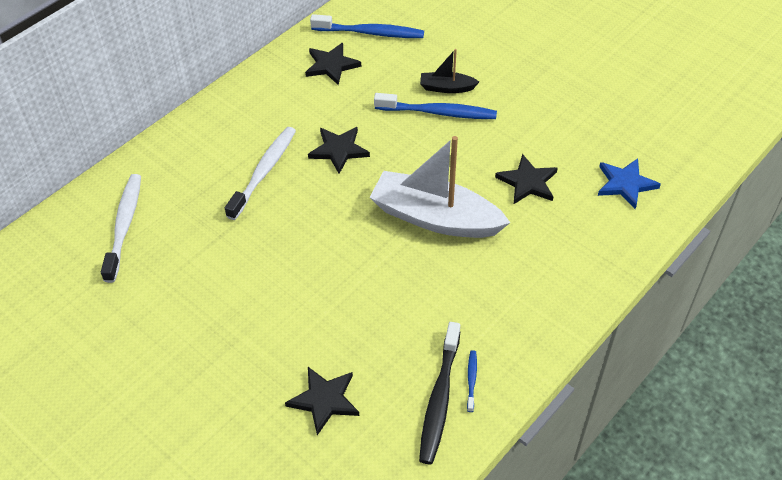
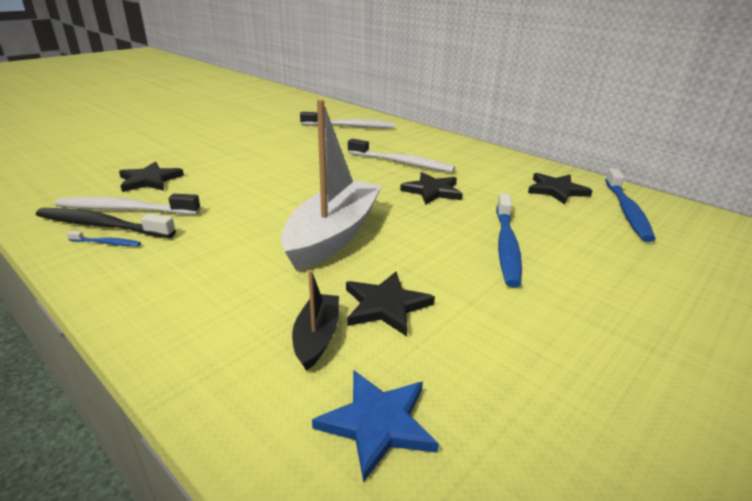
camera: 90 degrees right, 20 degrees down
black boat [420,49,479,93] -> black boat moved to [292,270,339,371]
none -> white toothbrush [55,194,200,214]

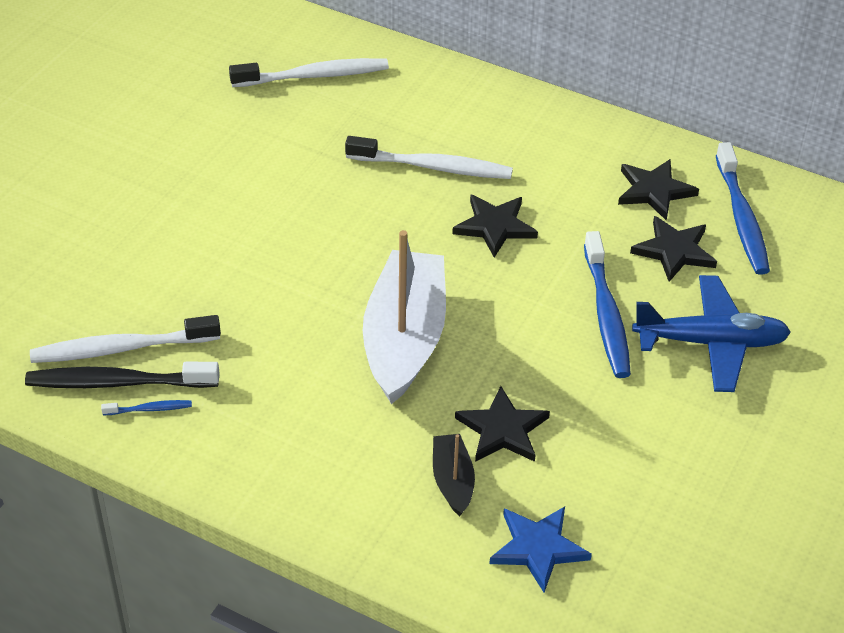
camera: 15 degrees left, 15 degrees up
black star [119,162,184,192] -> black star moved to [630,216,717,282]
none -> blue plane [632,275,791,392]

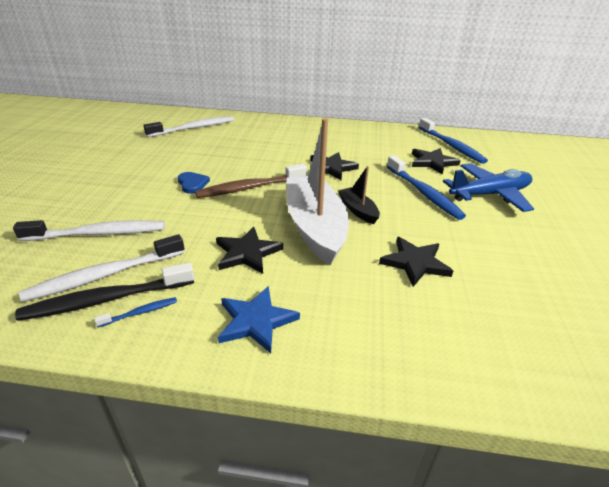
camera: 20 degrees left, 10 degrees down
white toothbrush [345,136,513,179] -> white toothbrush moved to [13,220,165,241]
black boat [433,434,475,516] -> black boat moved to [338,166,380,224]
blue star [489,507,592,592] -> blue star moved to [218,286,300,353]
black star [618,159,699,221] -> black star moved to [216,227,283,274]
none -> blue heart [178,172,210,194]
none -> brown toothbrush [195,164,307,198]

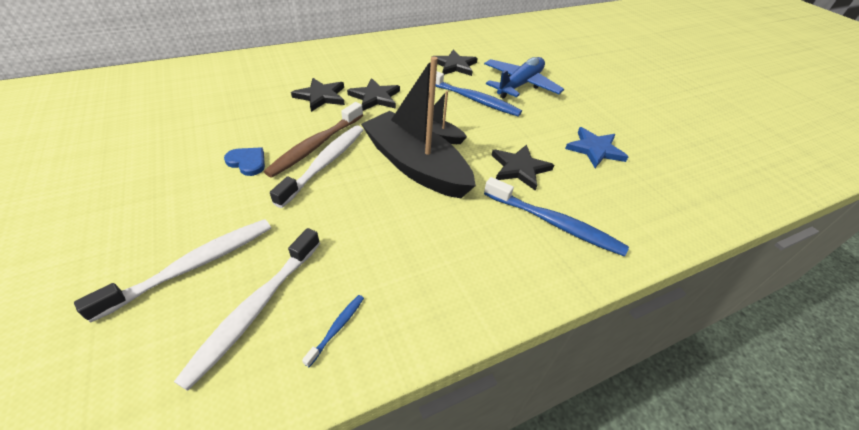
camera: 35 degrees left, 10 degrees up
black toothbrush [15,263,194,321] -> none
white toothbrush [144,116,234,137] -> white toothbrush moved to [270,125,363,208]
black star [216,227,283,274] -> black star moved to [291,78,345,112]
blue star [218,286,300,353] -> blue star moved to [565,127,629,168]
white boat [286,118,349,265] -> black boat [361,57,476,198]
blue toothbrush [419,118,488,164] -> blue toothbrush moved to [484,177,629,256]

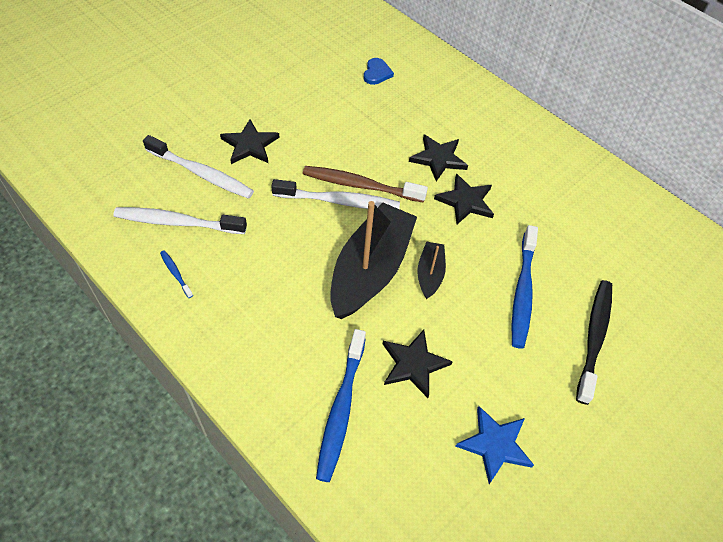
camera: 70 degrees right, 10 degrees up
blue heart [224,148,265,176] -> blue heart moved to [364,58,394,85]
blue toothbrush [302,295,364,367] -> blue toothbrush turned 135 degrees counterclockwise [160,251,193,298]
black star [432,49,478,76] -> black star moved to [220,119,280,164]
blue plane [484,57,564,99] -> black toothbrush [576,280,612,405]

